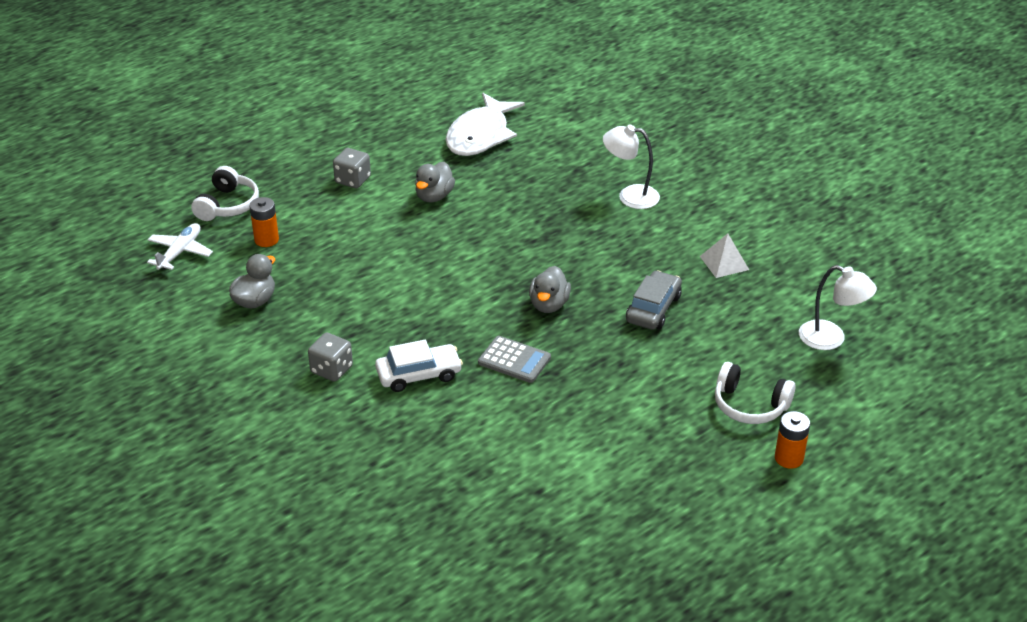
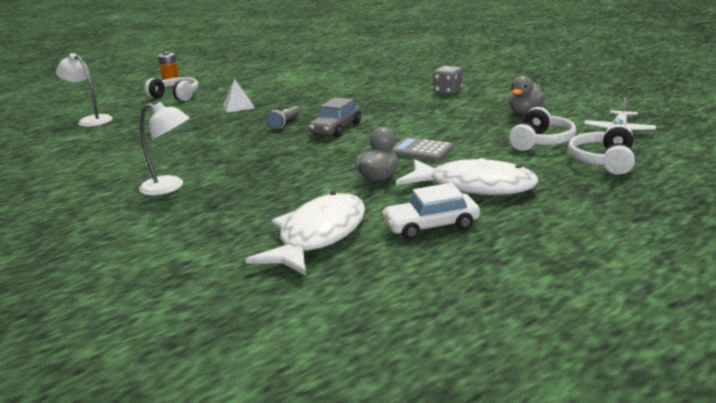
camera: 175 degrees left, 15 degrees down
orange battery [250,197,279,247] -> white headphones [509,107,576,151]
grey dice [333,148,371,188] -> white fish [396,158,539,195]
white car [375,340,463,392] -> white car moved to [382,183,480,239]
grey calculator [478,336,551,383] -> grey calculator moved to [391,137,454,161]
grey duck [529,266,571,313] -> grey flashlight [267,106,301,129]
grey car [626,270,682,330] -> grey car moved to [309,98,361,137]
white pyramid [700,233,749,278] -> white pyramid moved to [223,79,254,113]

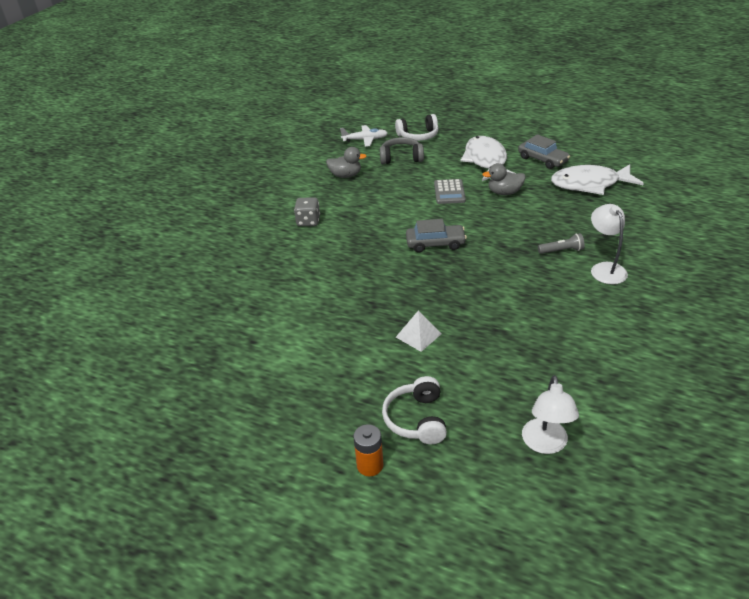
camera: 120 degrees left, 15 degrees up
grey flashlight [267,106,301,129] -> grey flashlight moved to [538,233,585,254]
white car [382,183,480,239] -> grey car [518,134,570,169]
white headphones [509,107,576,151] -> grey headphones [380,137,424,164]

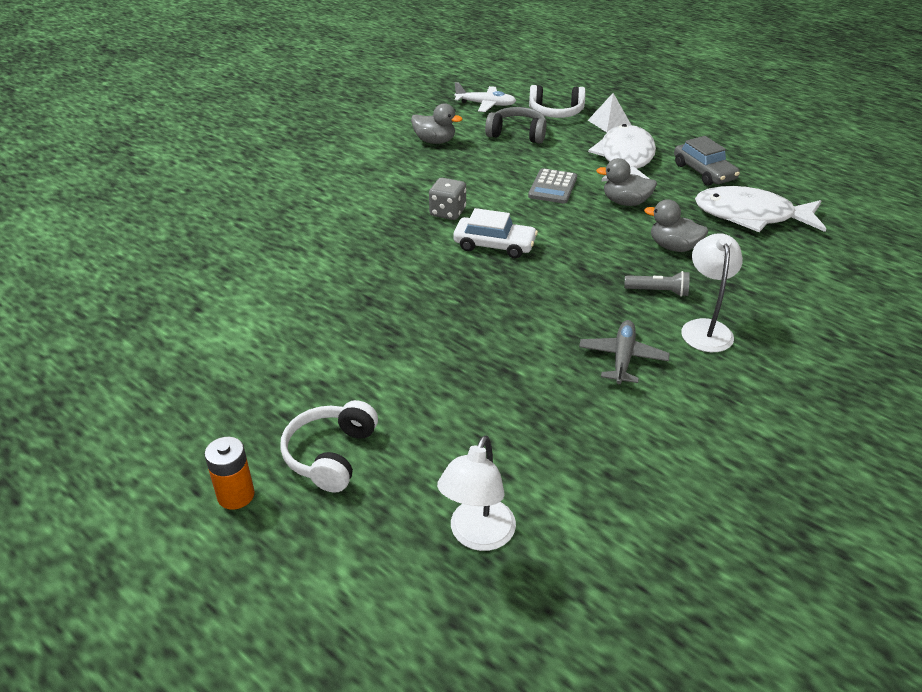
camera: 15 degrees right, 0 degrees up
grey dice [294,197,320,226] -> grey dice moved to [429,178,466,220]
white pyramid [396,310,442,352] -> white pyramid moved to [588,93,631,132]
grey car [406,219,467,253] -> white car [453,208,538,258]
none -> grey plane [579,320,670,384]
none -> grey duck [644,199,708,252]

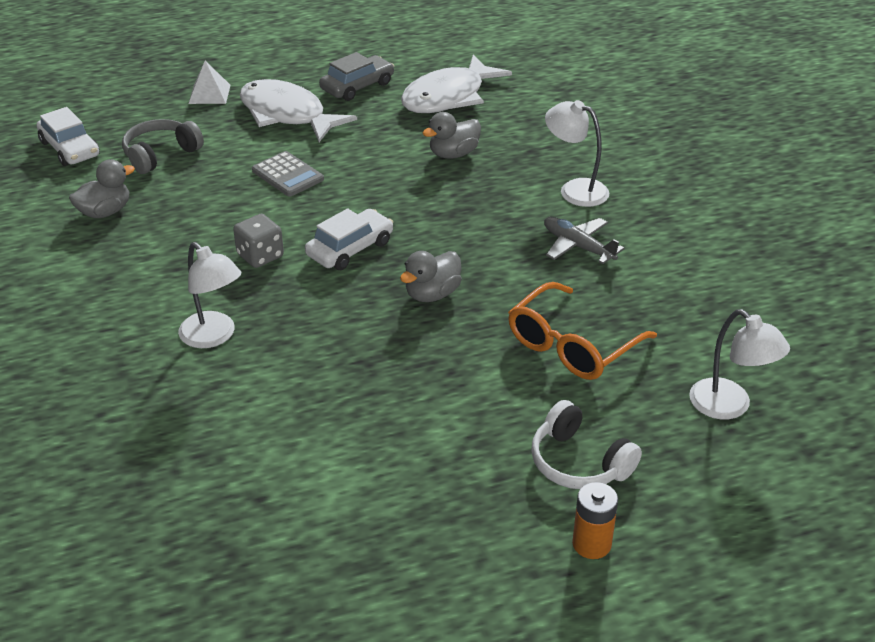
camera: 60 degrees left, 0 degrees up
white plane [455,82,516,112] -> white car [37,107,100,166]
white headphones [529,85,586,118] -> none
grey duck [596,158,657,206] -> grey duck moved to [400,251,462,302]
grey flashlight [624,271,690,297] -> none
grey car [674,136,740,186] -> grey car turned 45 degrees counterclockwise [319,52,394,101]
none -> white lamp [178,242,241,348]
none -> orange glasses [508,282,657,380]

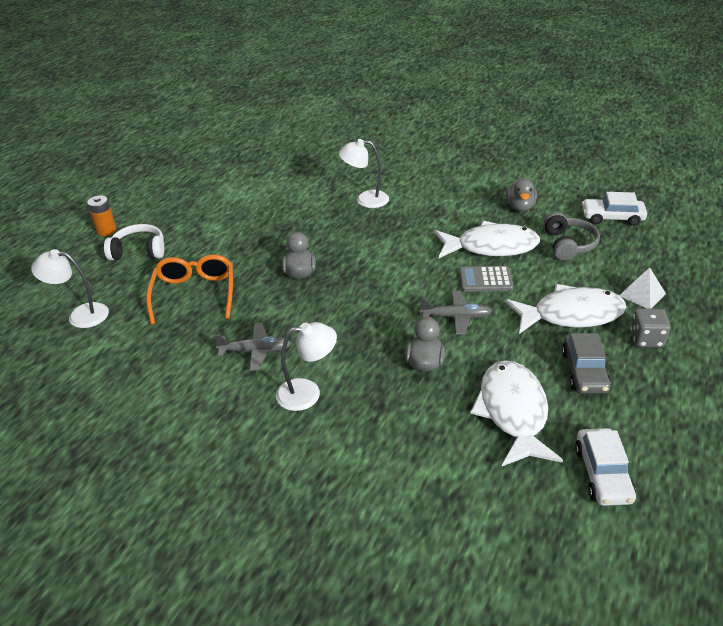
camera: 135 degrees right, 0 degrees up
grey dice [233,214,284,268] -> grey dice moved to [630,308,670,348]
white car [305,208,393,270] -> white car moved to [575,428,636,506]
none -> grey plane [420,291,492,335]
none -> white fish [434,221,540,258]

